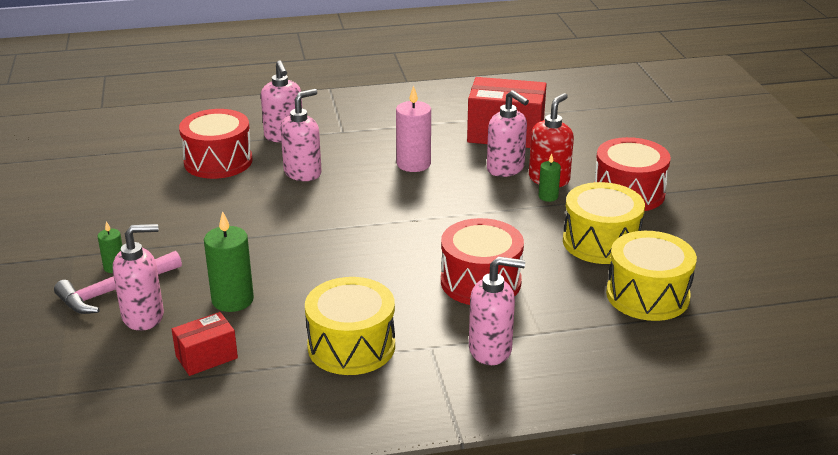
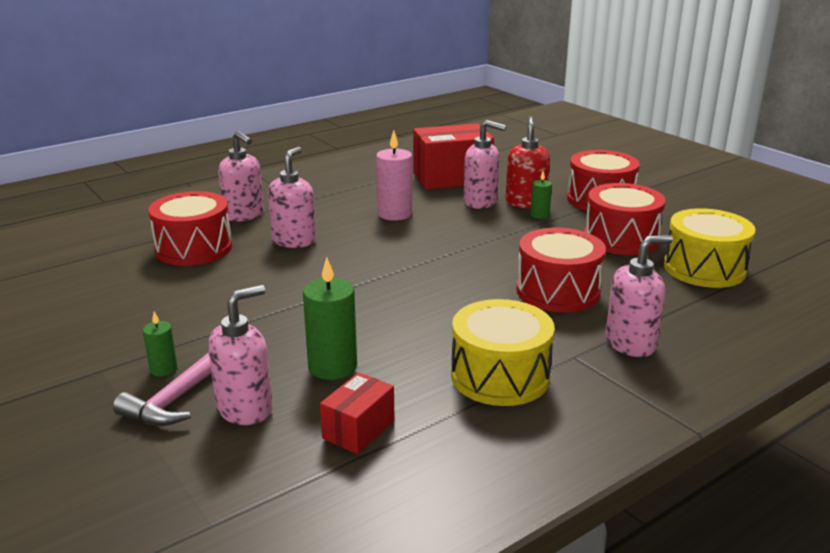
camera: 25 degrees left, 5 degrees down
yellow drum [563,182,645,264] -> red drum [585,183,666,255]

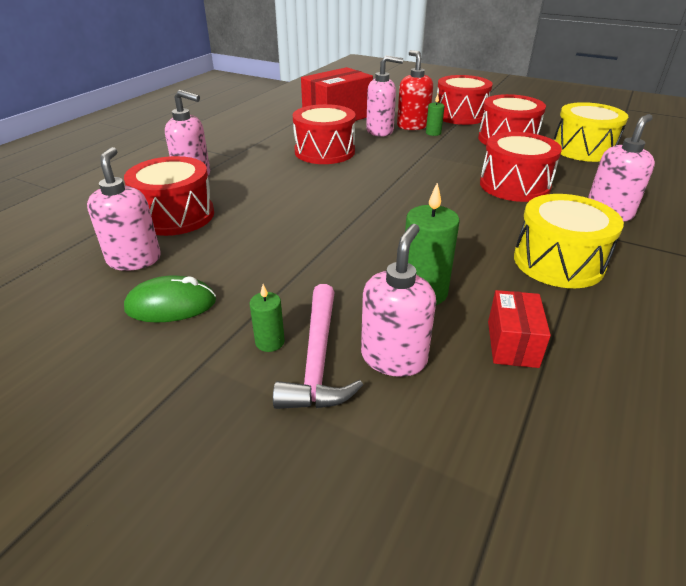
camera: 25 degrees left, 10 degrees up
pink soap dispenser [268,147,316,248] -> pink soap dispenser moved to [87,147,161,271]
pink candle [376,130,412,221] -> red drum [293,104,356,164]
none -> green mouse [124,275,216,323]

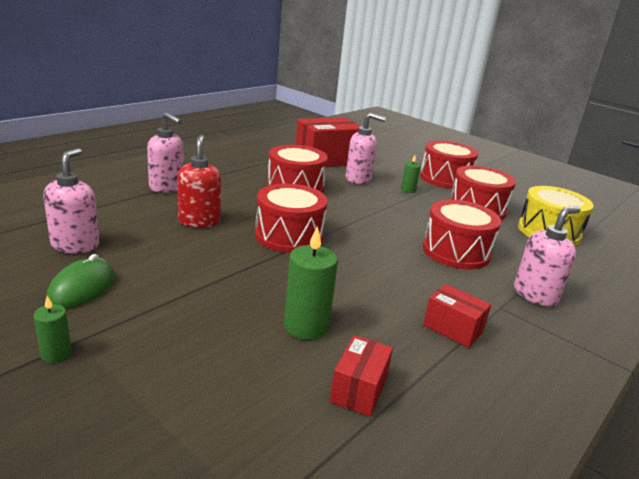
camera: 10 degrees right, 10 degrees down
red drum [124,156,214,236] -> red drum moved to [255,184,328,253]
green mouse [124,275,216,323] -> green mouse turned 75 degrees counterclockwise [46,254,115,309]
green candle [250,284,285,352] -> green candle moved to [33,296,72,363]
pink hammer [273,284,363,409] -> none
pink soap dispenser [361,224,436,377] -> none
red soap dispenser [397,50,433,130] -> red soap dispenser moved to [177,134,221,228]
yellow drum [514,194,624,288] -> red box [423,284,491,348]

